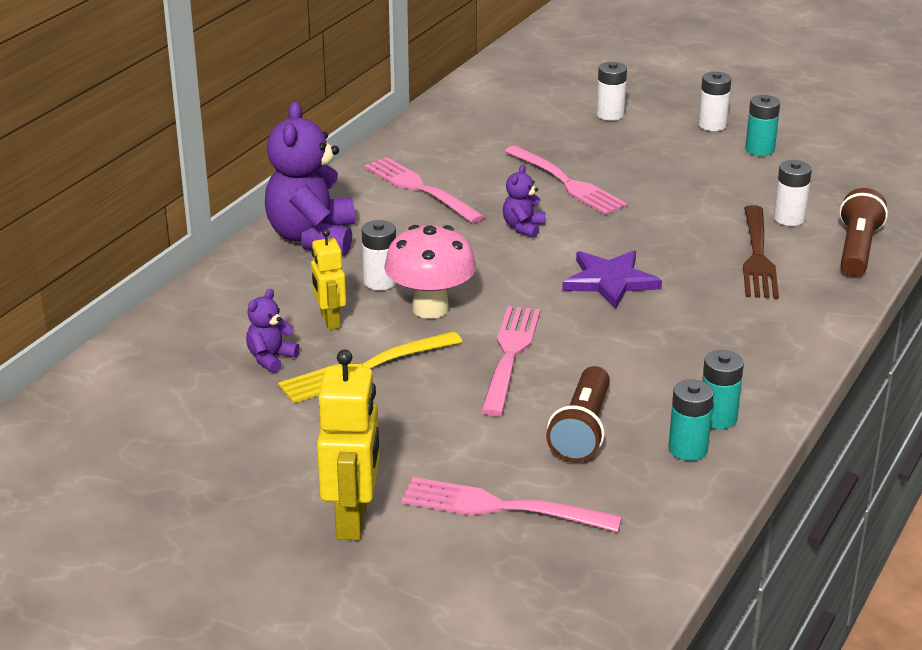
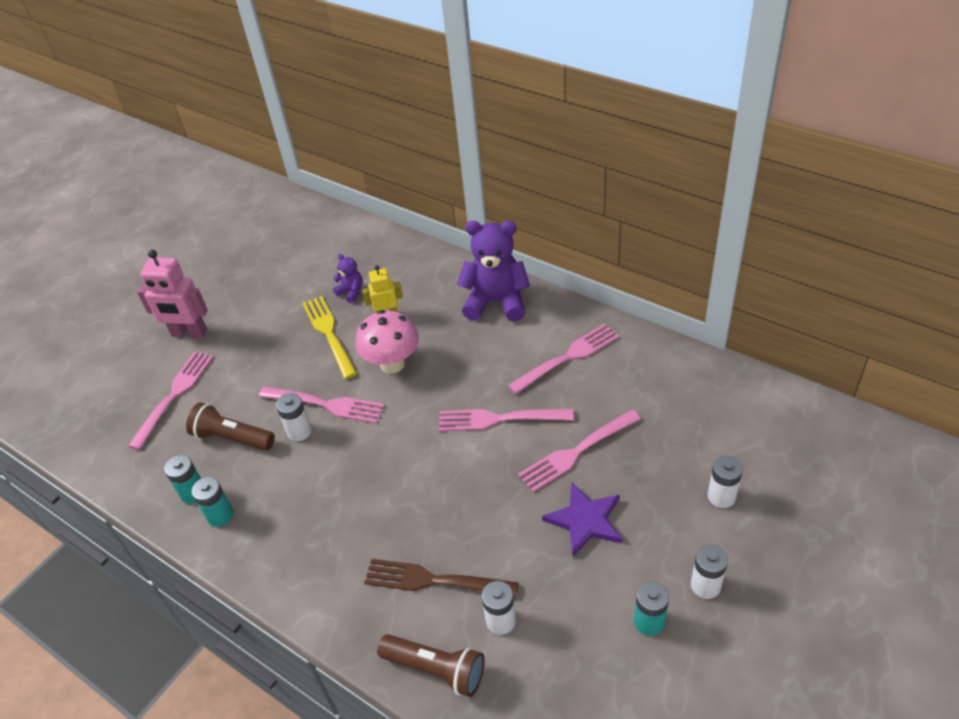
camera: 100 degrees right, 15 degrees up
yellow robot [317,350,380,540] -> pink robot [137,250,208,338]
white battery [362,220,396,290] -> white battery moved to [276,393,312,441]
purple teddy bear [503,165,545,238] -> pink fork [439,409,574,432]
purple star [562,251,662,309] -> purple star moved to [542,482,622,556]

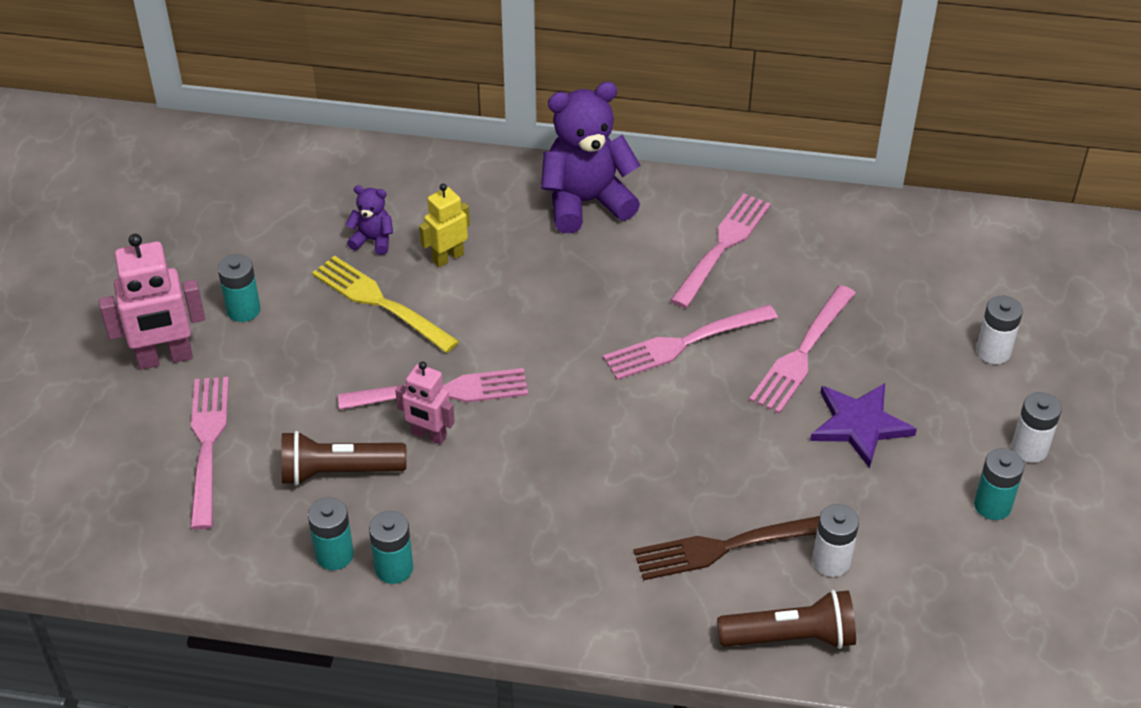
camera: 30 degrees left, 0 degrees up
white battery [276,393,312,441] -> pink robot [395,361,455,445]
pink mushroom [356,310,419,374] -> none
none -> turquoise battery [218,254,261,322]

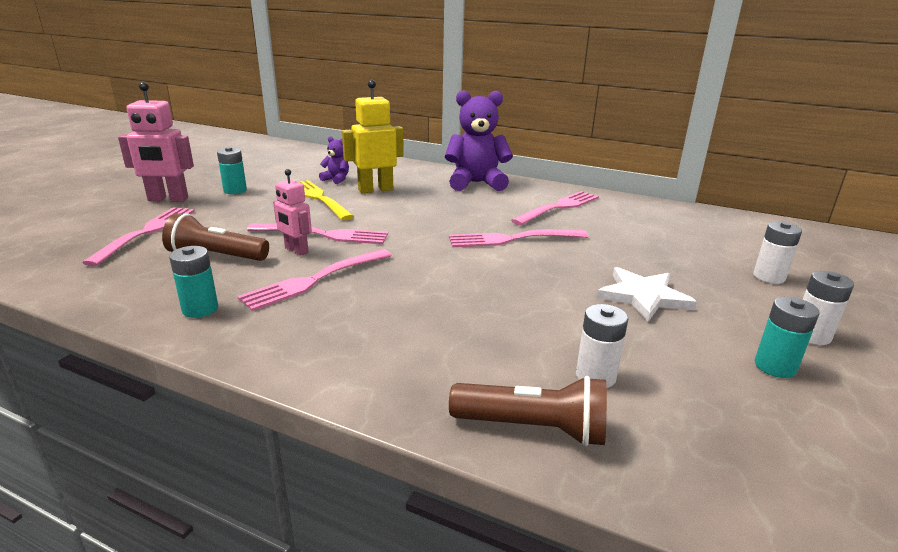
camera: 15 degrees right, 20 degrees down
turquoise battery [308,497,354,570] -> none
yellow robot [419,184,470,267] -> yellow robot [342,80,404,193], size x1.63
brown fork [634,516,820,580] -> none
pink fork [749,285,856,414] -> pink fork moved to [237,249,392,311]
purple star [810,383,917,469] -> white star [597,267,697,322]

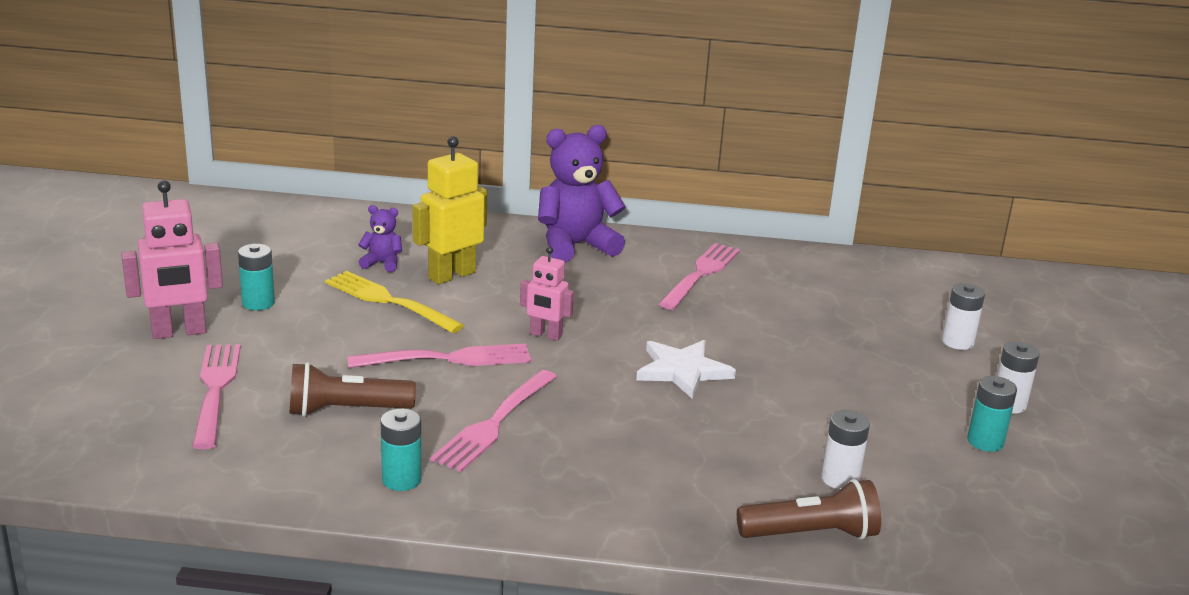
camera: 20 degrees left, 0 degrees up
pink robot [273,169,312,256] -> pink robot moved to [520,246,574,341]
pink fork [449,229,588,247] -> none
white star [597,267,697,322] -> white star moved to [636,340,736,399]

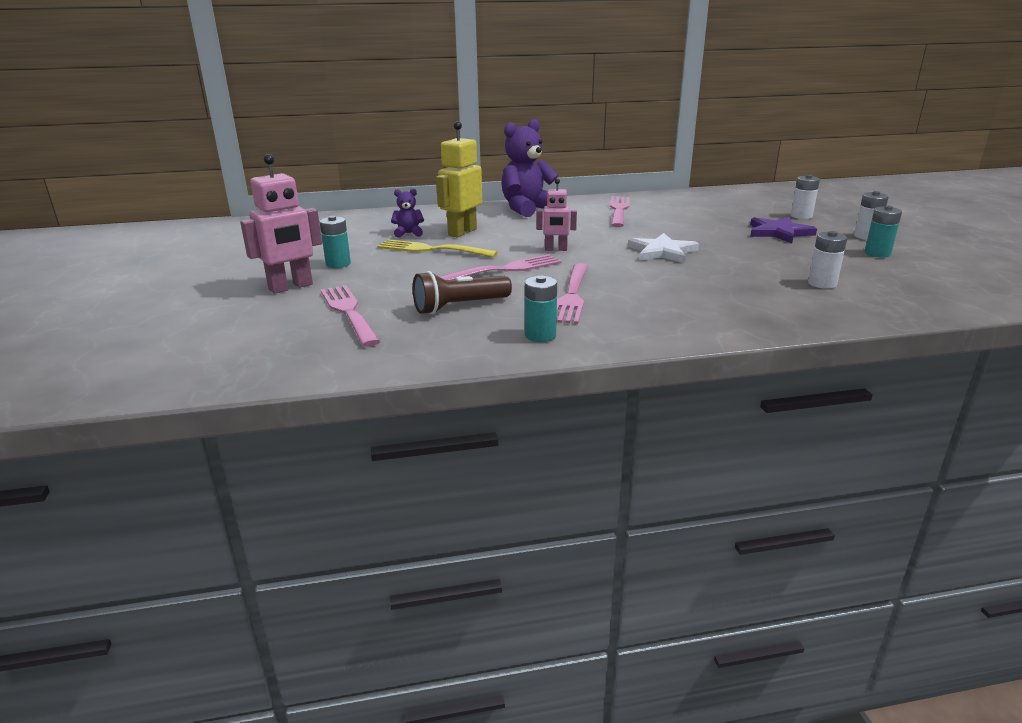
camera: 15 degrees left, 0 degrees up
brown flashlight [737,479,881,540] -> none
none -> purple star [750,217,817,243]

